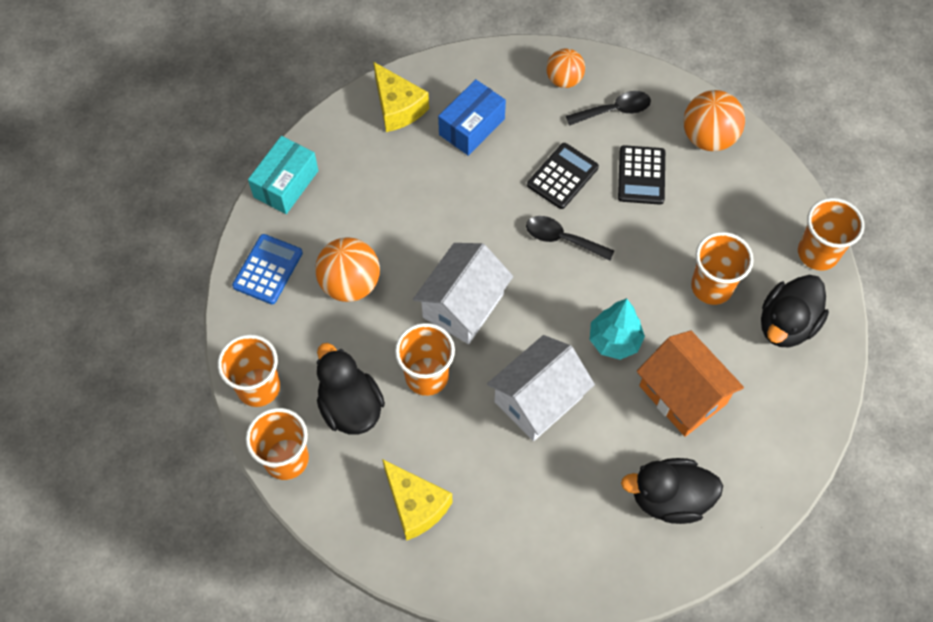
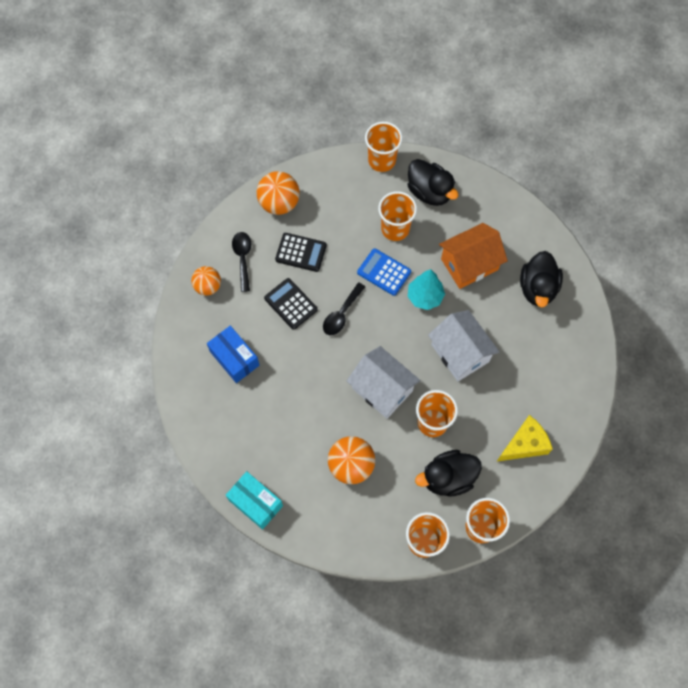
camera: 80 degrees left, 5 degrees up
blue calculator [232,234,303,304] -> blue calculator moved to [357,248,411,296]
yellow cheese [373,62,429,132] -> none

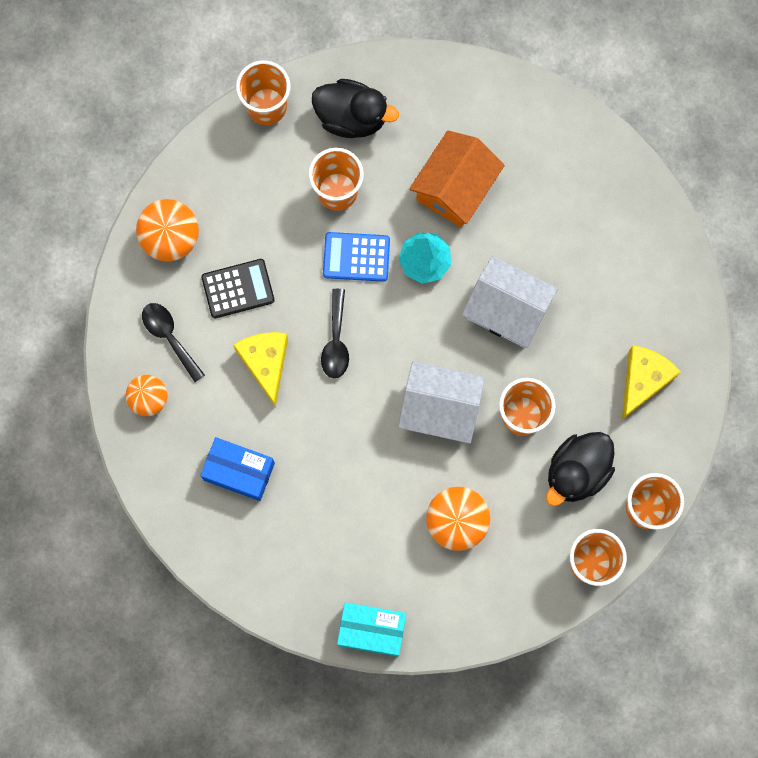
camera: 30 degrees left, 10 degrees up
black calculator [264,278,318,330] -> yellow cheese [233,332,288,408]
black duck [520,251,563,307] -> none

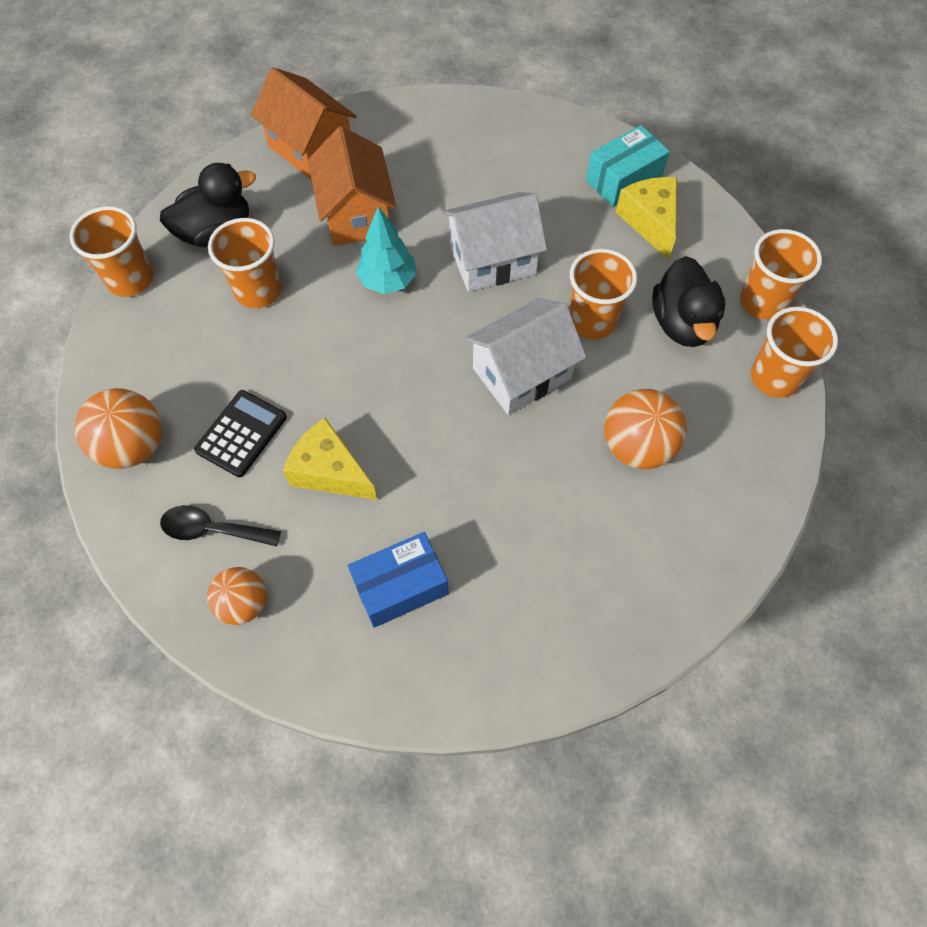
camera: 45 degrees left, 15 degrees down
black spoon [321,289,349,378] -> none
blue calculator [323,232,390,282] -> none
turquoise box [337,602,406,657] -> turquoise box moved to [586,125,670,207]
none -> orange house [251,67,357,180]

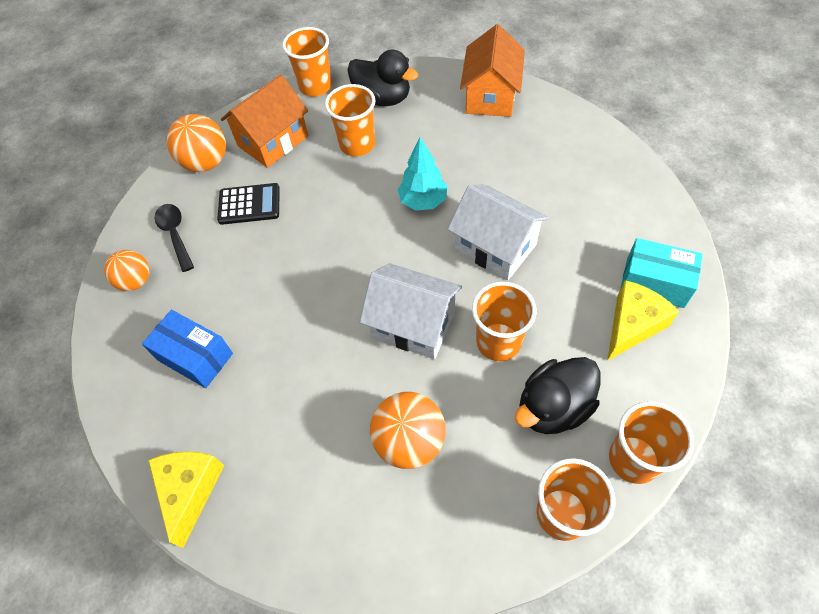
camera: 60 degrees right, 5 degrees down
yellow cheese [283,418,377,500] -> yellow cheese moved to [148,451,224,548]
orange house [308,126,396,246] -> orange house moved to [221,74,308,168]

